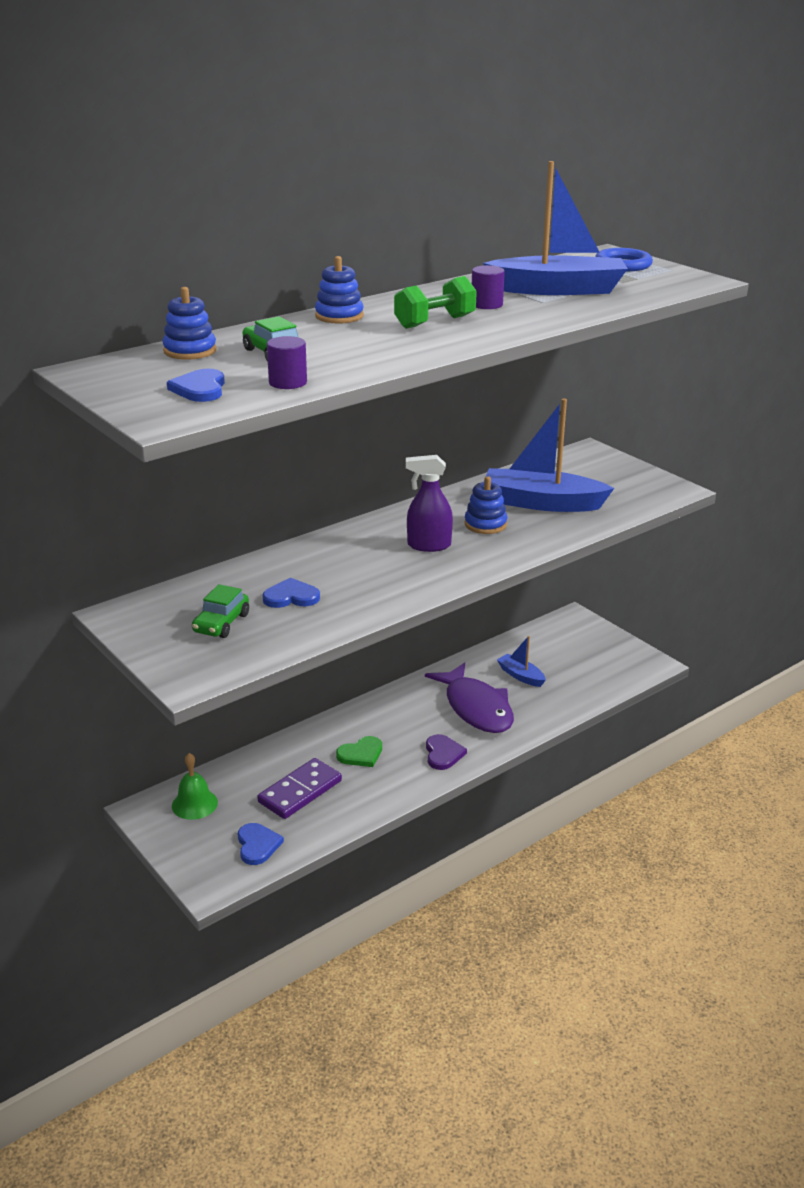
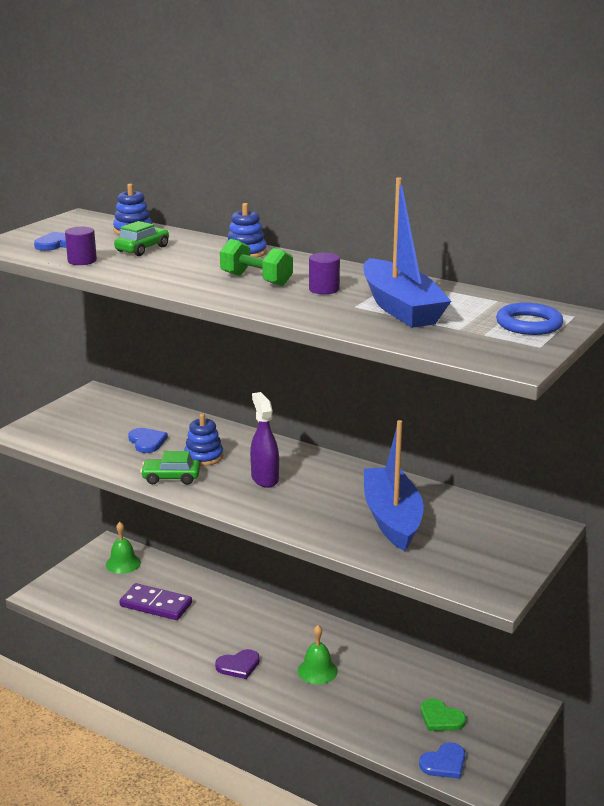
camera: 70 degrees right, 5 degrees down
green car [192,584,249,638] -> green car moved to [140,451,200,485]
blue heart [238,823,284,865] -> blue heart moved to [419,742,465,779]
green heart [336,736,382,767] -> green heart moved to [421,698,466,731]
purple fish [425,662,514,733] -> green bell [298,625,338,684]
blue stacking toy [464,476,507,534] -> blue stacking toy moved to [184,414,223,466]
blue boat [497,636,546,687] -> none

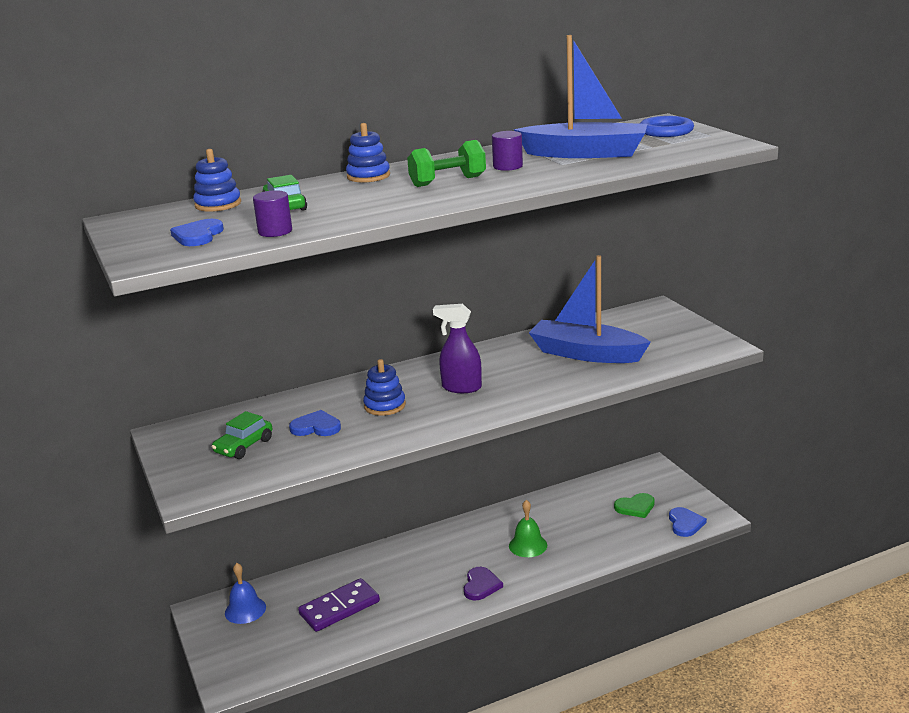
camera: 55 degrees left, 0 degrees up
green bell [106,522,141,574] -> blue bell [225,563,266,624]
green car [140,451,200,485] -> green car moved to [211,411,272,459]

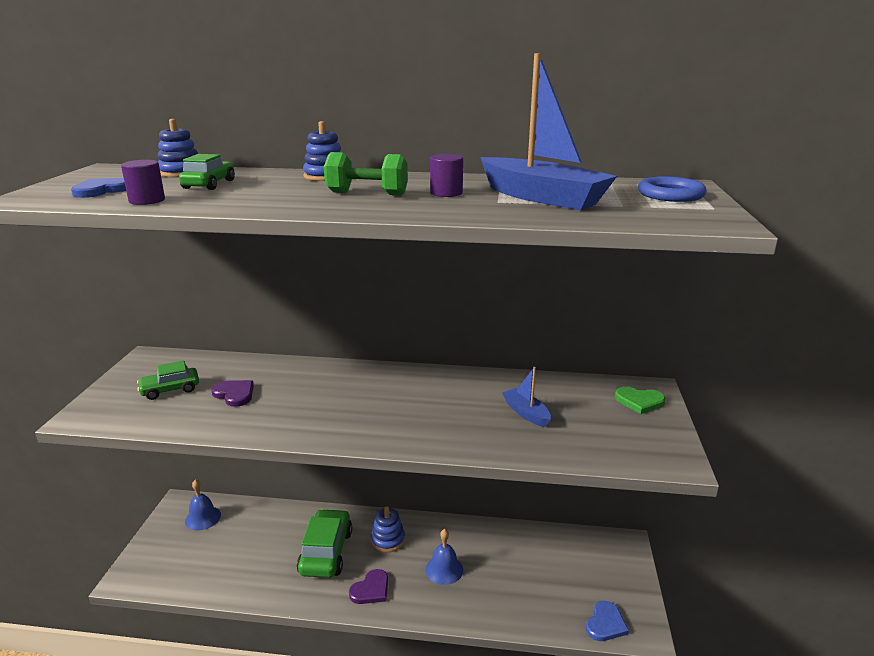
camera: 30 degrees right, 0 degrees up
blue heart [289,410,341,436] -> purple heart [211,380,254,407]
purple domino [298,578,380,632] -> none
blue stacking toy [363,359,406,416] -> blue stacking toy moved to [371,506,405,552]
purple spray bottle [433,304,482,393] -> none
green bell [509,500,547,557] -> blue bell [426,529,463,585]
blue boat [529,255,651,363] -> blue boat [502,367,551,427], size x0.50
green heart [614,493,655,518] -> green heart moved to [615,387,666,414]
none -> green car [297,509,352,578]

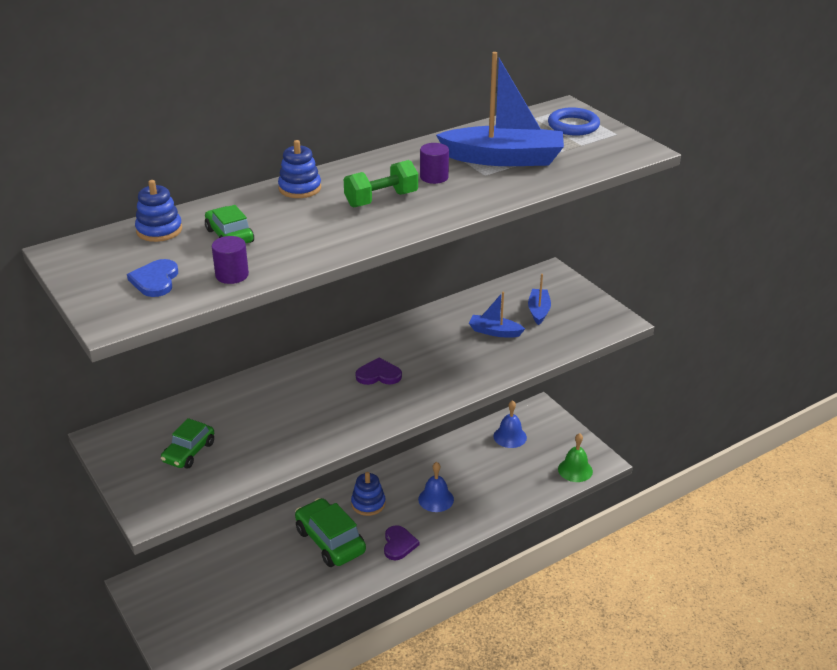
camera: 40 degrees left, 10 degrees up
blue bell [185,479,221,530] -> blue bell moved to [494,400,527,448]
purple heart [211,380,254,407] -> purple heart moved to [356,358,402,385]
blue heart [586,601,629,641] -> green bell [558,433,593,482]
green heart [615,387,666,414] -> none
none -> blue boat [528,274,551,325]

